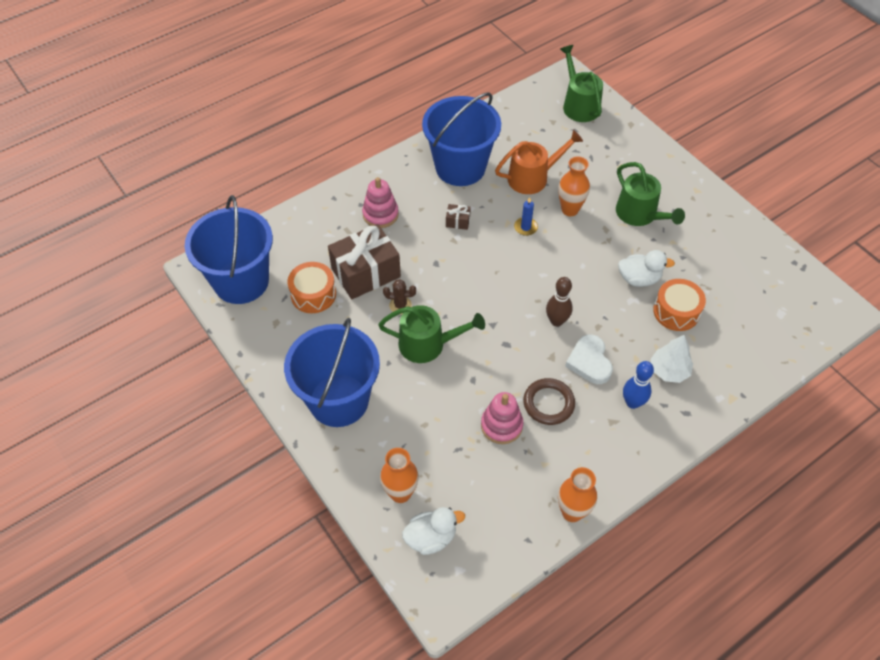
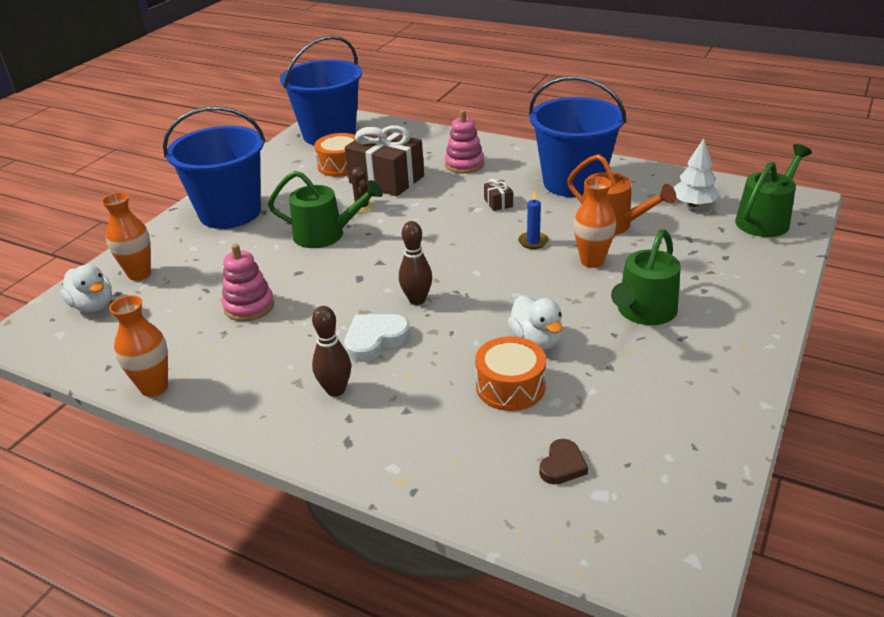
camera: 65 degrees right, 20 degrees down
green watering can [378,305,485,363] -> green watering can turned 60 degrees counterclockwise [268,171,383,248]
brown ring [523,378,575,425] -> none
blue bowling pin [623,361,654,409] -> brown bowling pin [312,306,351,397]
white tree [650,335,693,383] -> white tree moved to [674,139,720,207]
none -> brown heart [539,439,588,484]

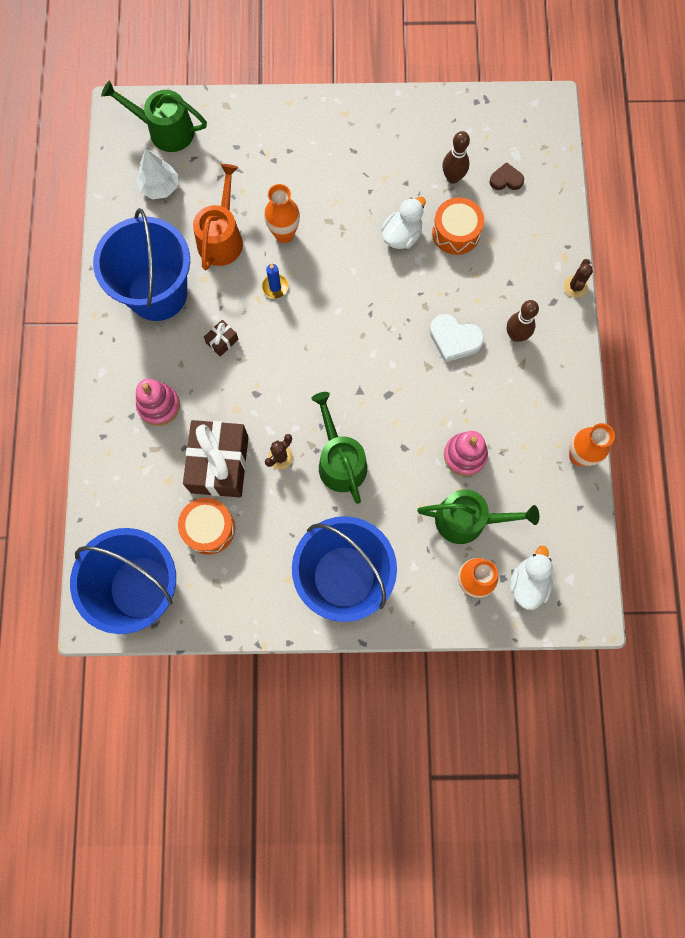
camera: 120 degrees left, 40 degrees up
brown bowling pin [399,221,432,305] -> brown bowling pin moved to [442,131,470,184]
green watering can [611,229,681,325] -> green watering can moved to [417,489,539,544]
none -> brown cactus [564,259,593,298]

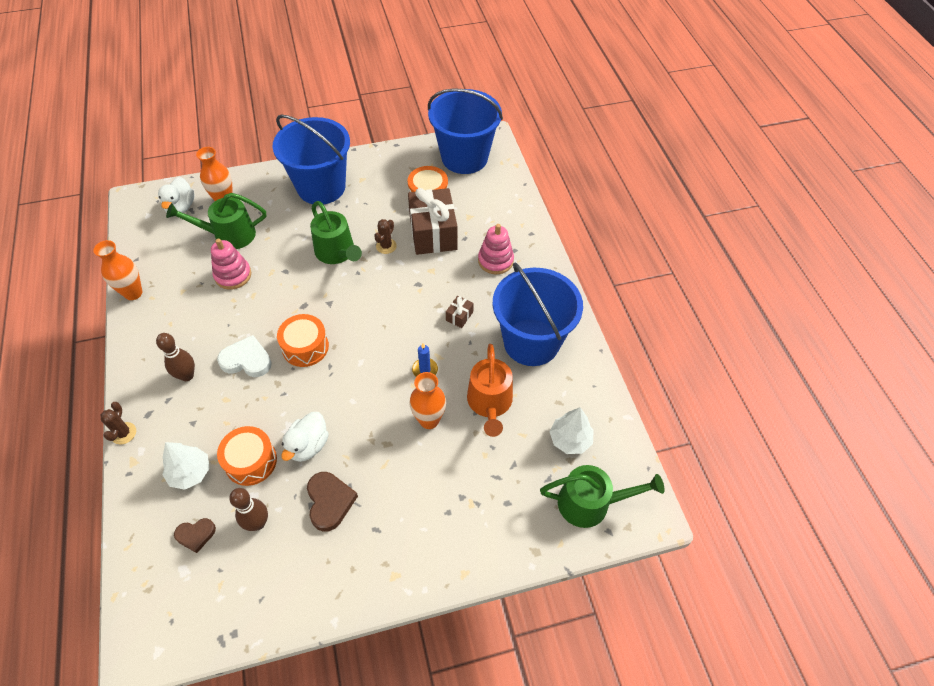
camera: 165 degrees right, 20 degrees down
none -> white tree [162,442,210,490]
none -> orange drum [277,314,329,367]
none -> brown heart [307,472,358,532]

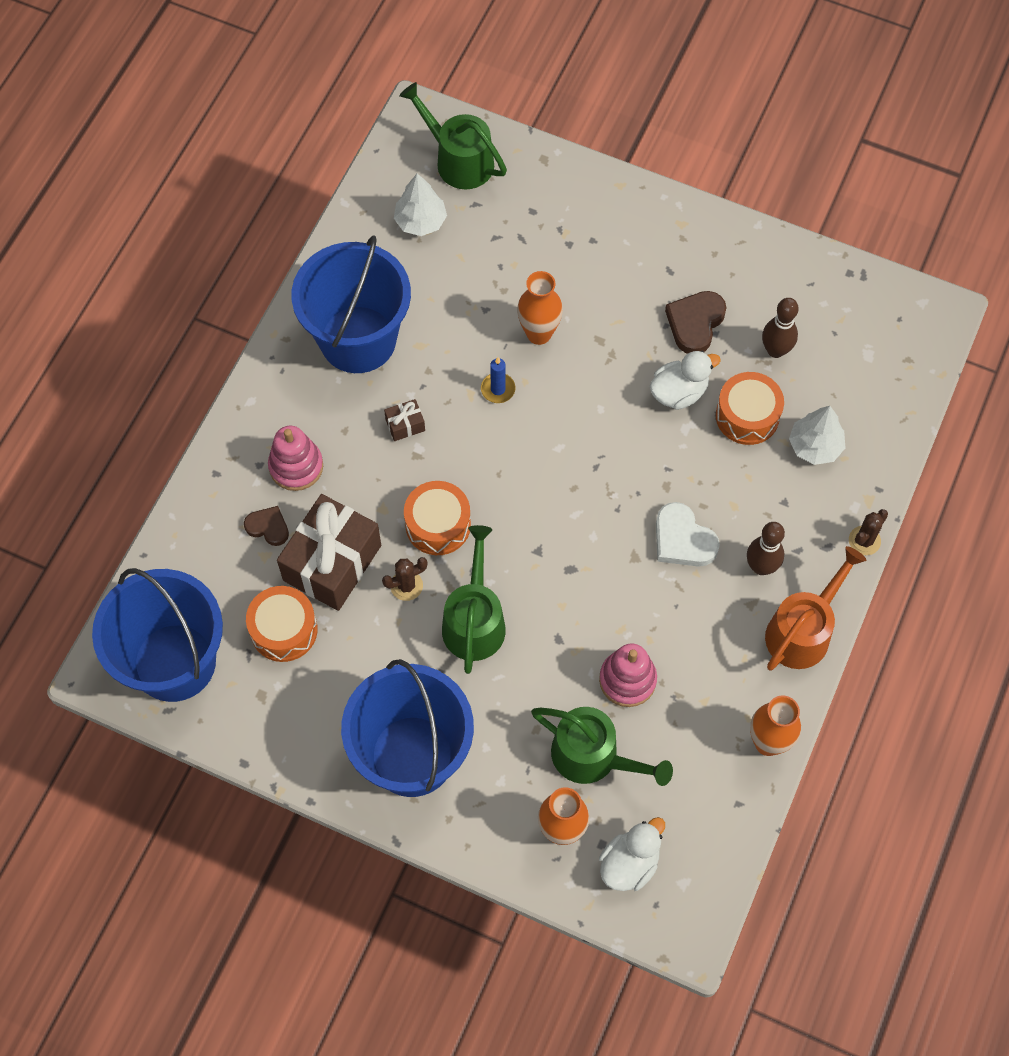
camera: 140 degrees left, 10 degrees up
brown heart [174,518,216,553] -> brown heart moved to [244,506,289,546]
orange drum [277,314,329,367] -> orange drum moved to [404,481,471,555]
orange watering can [467,344,513,437] -> orange watering can moved to [765,546,866,671]

